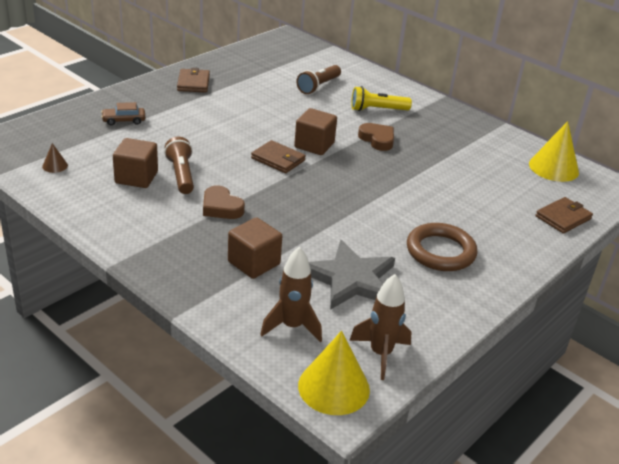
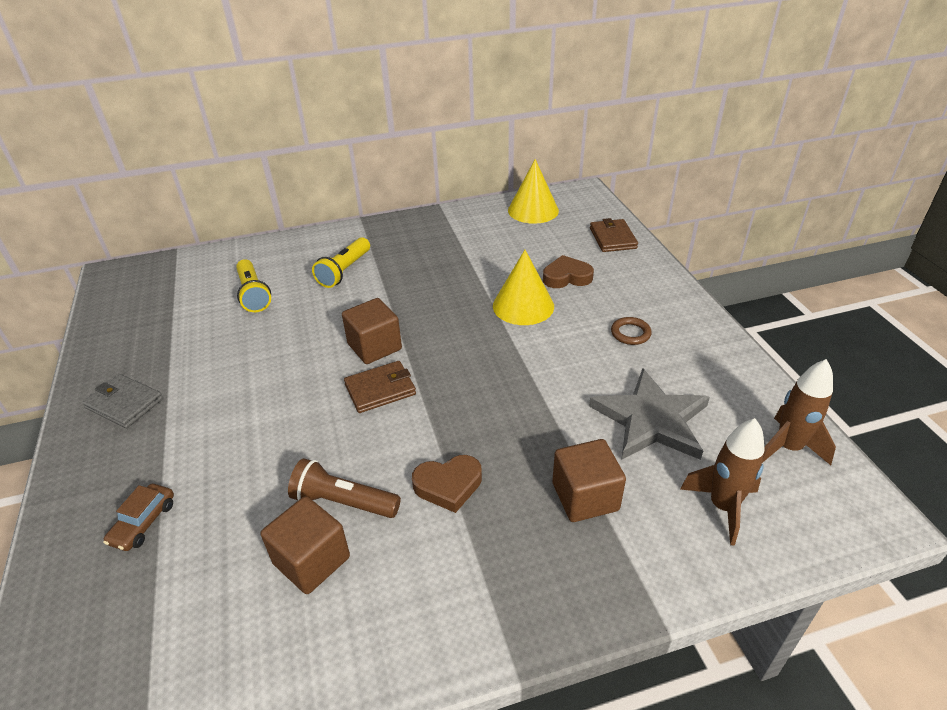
camera: 55 degrees left, 5 degrees up
brown cone [42,143,68,173] -> none
brown wallet [177,68,210,93] -> grey wallet [82,374,163,428]
brown flashlight [296,65,341,94] -> yellow flashlight [236,259,271,312]
yellow cone [298,331,370,415] -> yellow cone moved to [493,250,554,325]
brown heart [358,123,394,151] -> brown heart moved to [543,255,594,288]
brown ring [407,223,478,271] -> brown ring [611,317,652,345], size x0.50

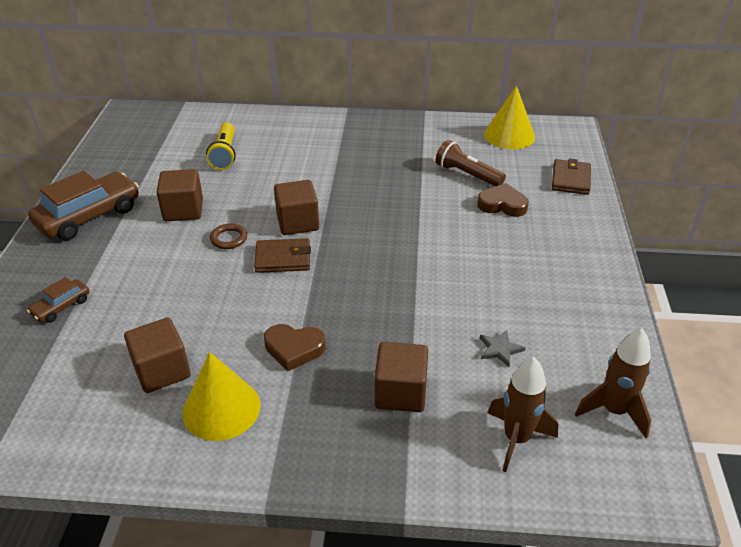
camera: 20 degrees right, 0 degrees up
grey wallet [82,374,163,428] -> brown car [28,171,139,240]
brown flashlight [288,458,401,518] -> brown flashlight moved to [436,140,506,187]
yellow flashlight [312,237,370,288] -> none
yellow cone [493,250,554,325] -> yellow cone moved to [182,352,261,441]
grey star [589,369,710,460] -> grey star [480,330,526,367], size x0.41
brown ring [611,317,652,345] -> brown ring moved to [210,223,247,249]
none -> brown cube [156,169,203,221]

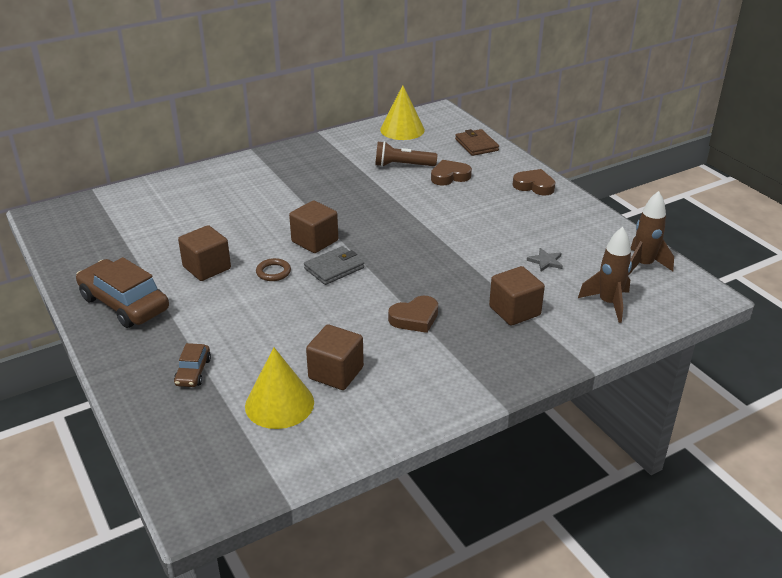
camera: 35 degrees left, 5 degrees down
brown car [28,171,139,240] -> brown car turned 60 degrees counterclockwise [76,257,169,328]
yellow cone [182,352,261,441] -> yellow cone moved to [245,348,314,429]
yellow flashlight [206,123,236,170] -> none
brown wallet [254,238,311,273] -> grey wallet [304,246,364,285]
none -> brown heart [513,169,555,196]

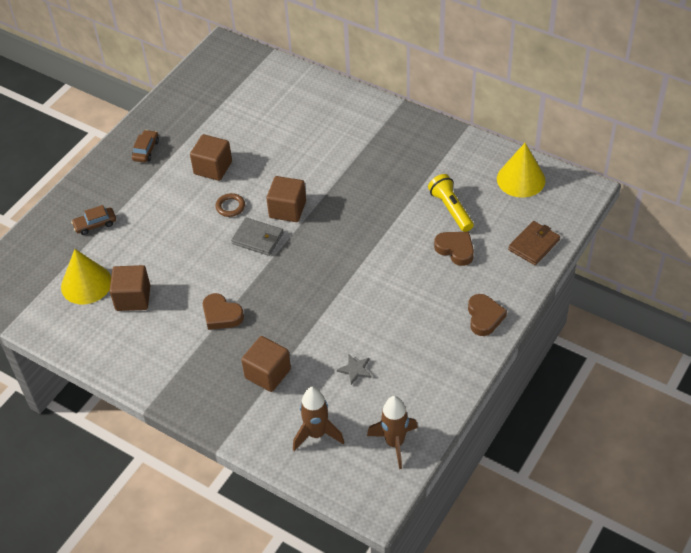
camera: 65 degrees right, 15 degrees up
brown car [76,257,169,328] -> brown car [132,130,159,163], size x0.49
brown flashlight [375,141,437,167] -> yellow flashlight [428,174,474,232]

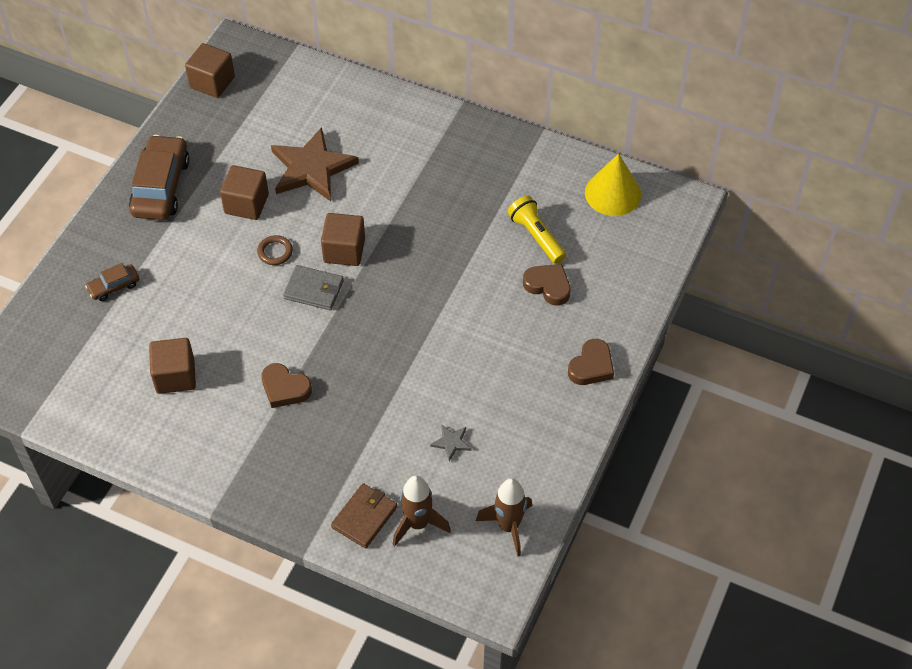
camera: 10 degrees left, 5 degrees up
yellow cone [61,249,111,304] -> none
brown car [132,130,159,163] -> brown car [129,135,190,220], size x2.03
brown cube [241,336,291,392] -> brown cube moved to [185,43,235,98]
brown heart [468,294,507,336] -> brown heart turned 45 degrees clockwise [568,339,614,385]
brown wallet [508,221,560,265] -> brown wallet moved to [331,483,397,548]
none -> brown star [271,127,359,201]

